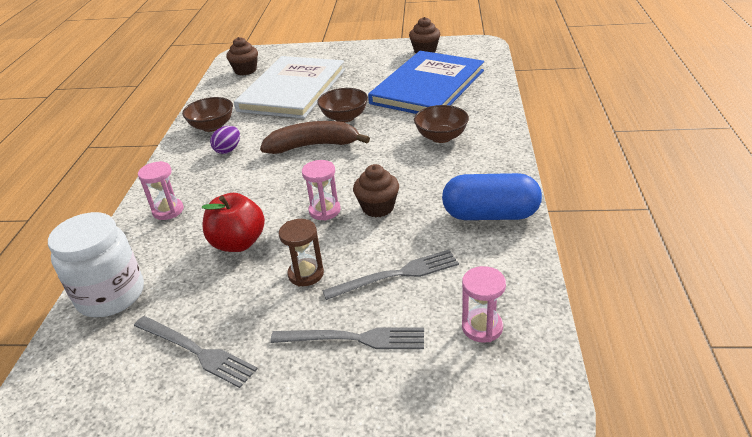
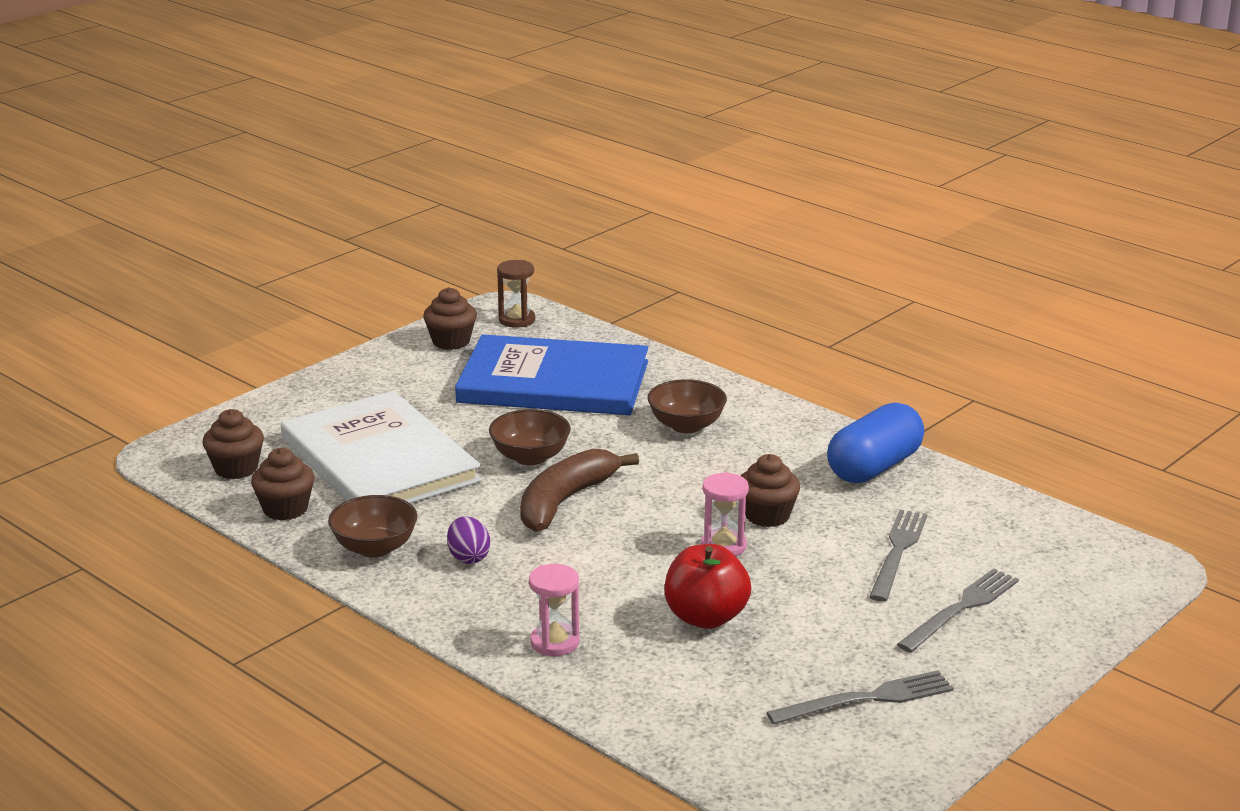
camera: 55 degrees left, 10 degrees down
white jar [48,212,144,317] -> none
brown hourglass [279,219,324,286] -> brown hourglass moved to [497,260,535,328]
blue book [368,51,484,114] -> blue book turned 60 degrees counterclockwise [455,334,648,415]
pink hourglass [462,266,506,343] -> none
none -> brown cupcake [251,448,315,520]

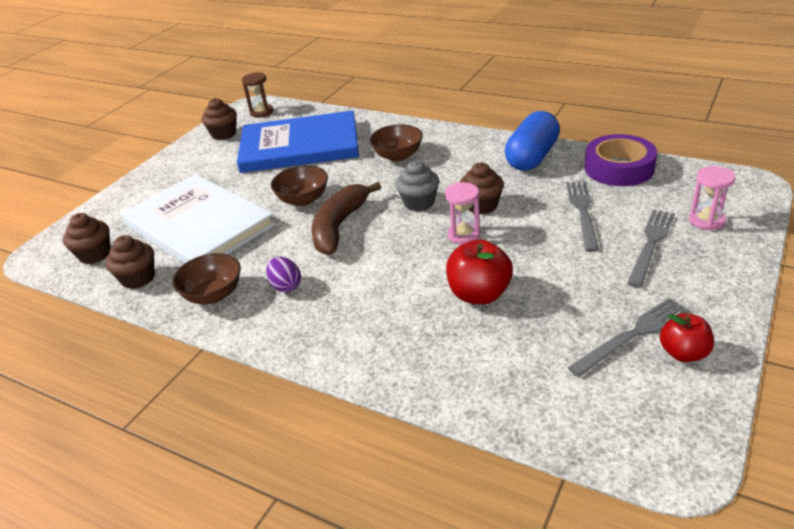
camera: 10 degrees left, 10 degrees up
pink hourglass [529,564,580,656] -> pink hourglass moved to [689,166,735,231]
none -> grey cupcake [396,160,439,211]
none -> purple tape [584,134,657,186]
none -> red apple [660,313,714,362]

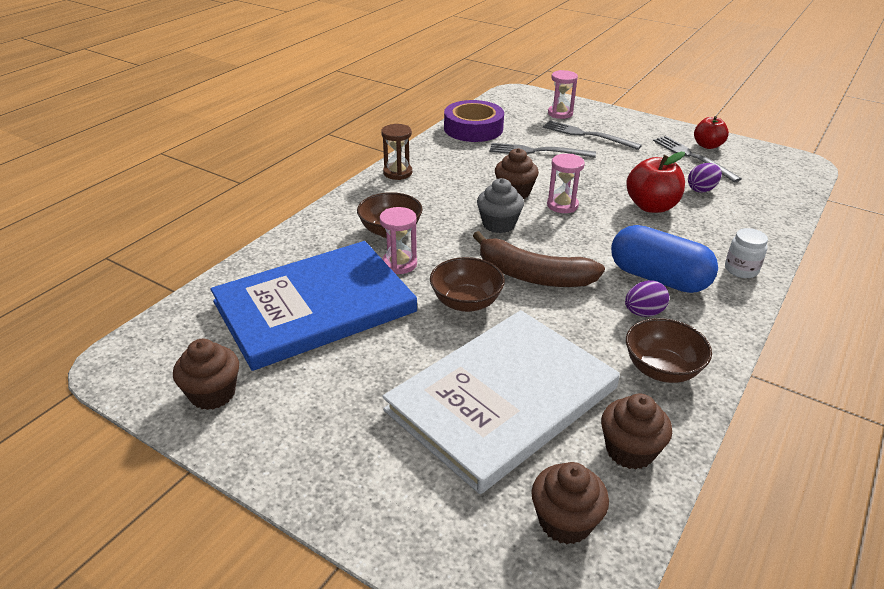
camera: 90 degrees left, 0 degrees up
blue book [237,110,359,173] -> blue book turned 60 degrees clockwise [210,241,417,371]
brown hourglass [242,72,273,118] -> brown hourglass moved to [381,124,412,180]
blue capsule [505,111,560,171] -> blue capsule moved to [611,225,718,293]
none -> pink hourglass [380,207,417,274]
none -> purple egg [688,163,722,193]
none -> white jar [725,228,768,278]

